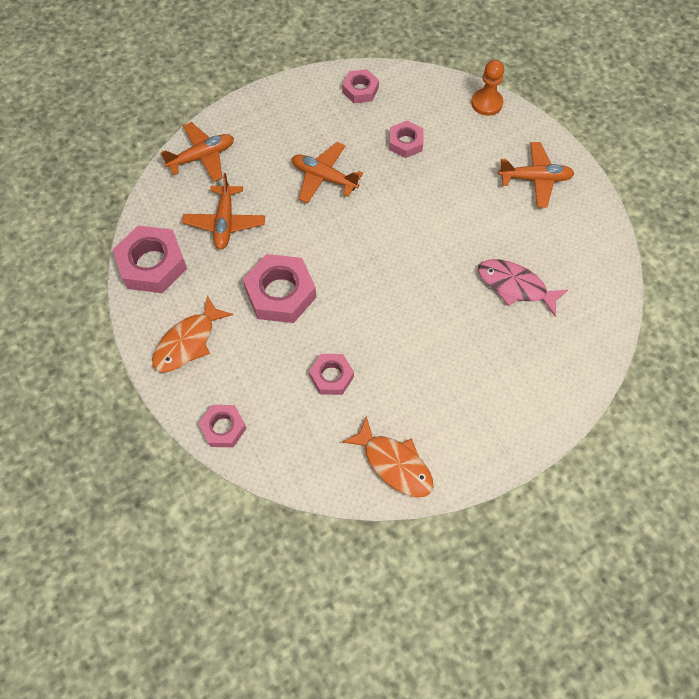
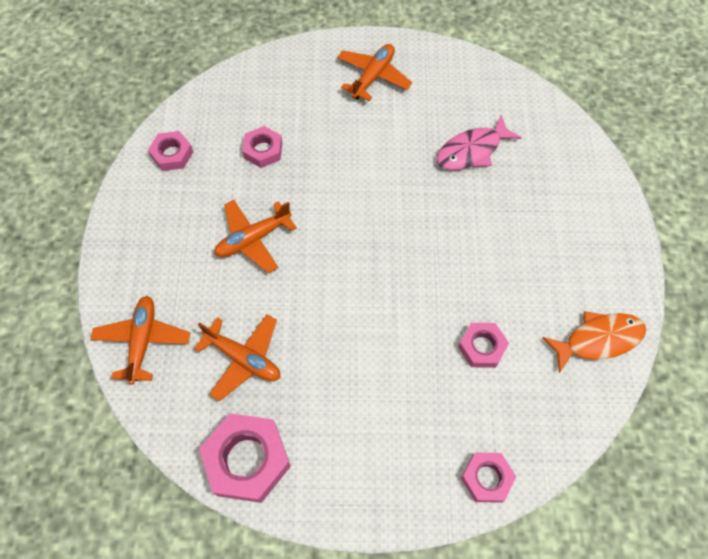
camera: 60 degrees left, 0 degrees up
orange fish [152,296,233,372] -> none
pink nut [243,254,316,323] -> none
orange pawn [471,60,504,116] -> none

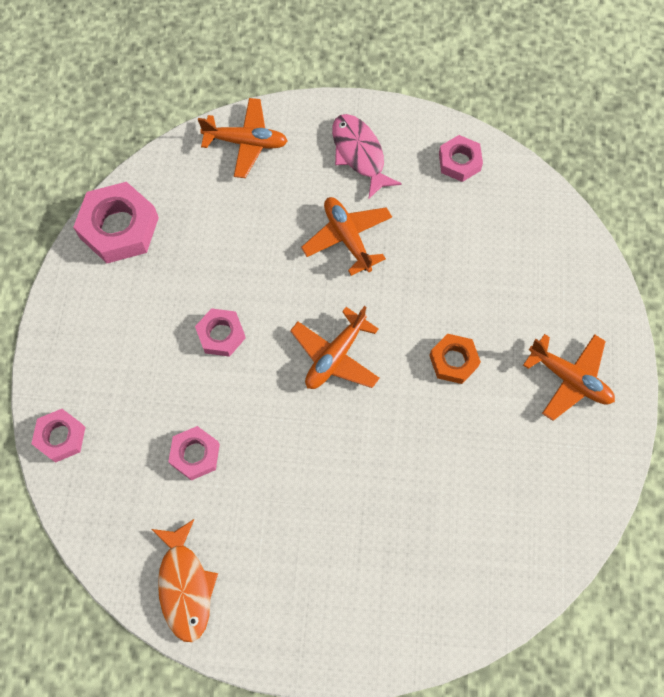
camera: 95 degrees right, 5 degrees up
orange plane [194,314,280,402] -> orange plane moved to [290,306,380,389]
pink nut [242,126,282,168] -> pink nut moved to [195,308,245,357]
pink fish [436,115,522,170] -> pink fish moved to [332,114,402,200]
none -> orange nut [429,334,481,384]

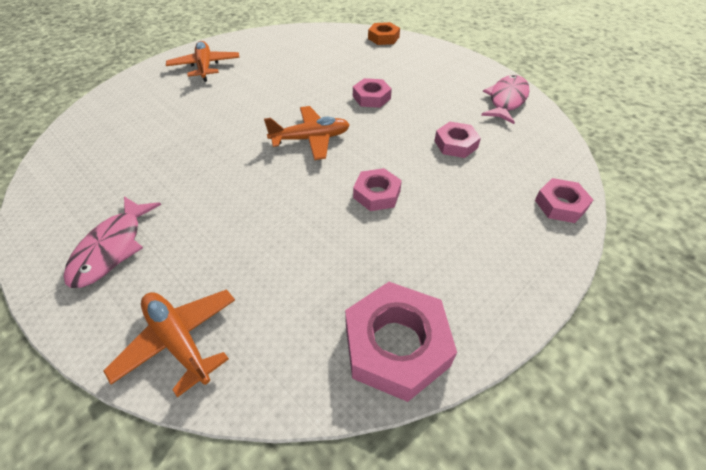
camera: 140 degrees left, 20 degrees down
orange fish [152,519,218,642] -> pink fish [481,75,530,124]
orange plane [301,197,392,276] -> none
orange nut [429,334,481,384] -> orange nut moved to [368,22,400,45]
pink nut [439,135,483,182] -> pink nut moved to [353,78,392,108]

